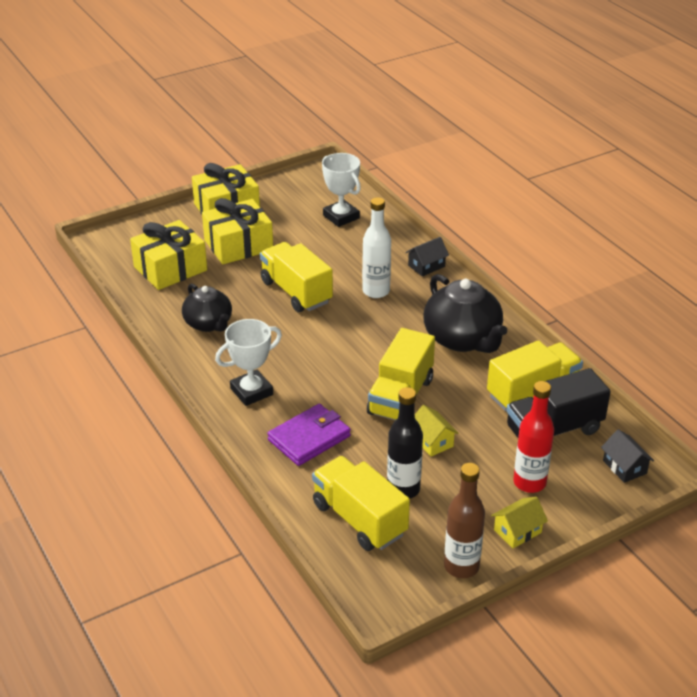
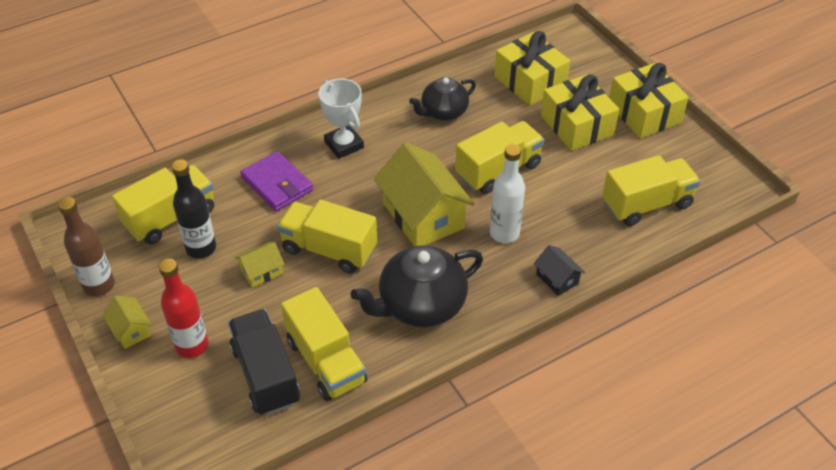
camera: 90 degrees right, 10 degrees up
white trophy [322,153,361,227] -> yellow truck [602,155,700,226]
black house [601,429,654,483] -> none
none -> yellow house [374,142,474,246]

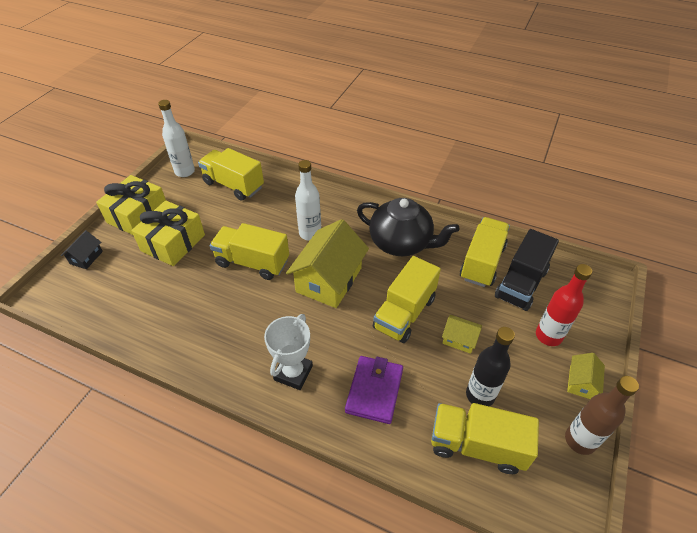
camera: 125 degrees left, 0 degrees up
yellow truck [277,199,377,274] -> yellow truck turned 45 degrees clockwise [373,256,441,343]
black teapot [409,77,476,121] -> none
yellow gift [494,31,570,106] -> none
black house [534,245,585,296] -> black house moved to [61,230,103,269]
none -> white bottle [158,100,195,177]

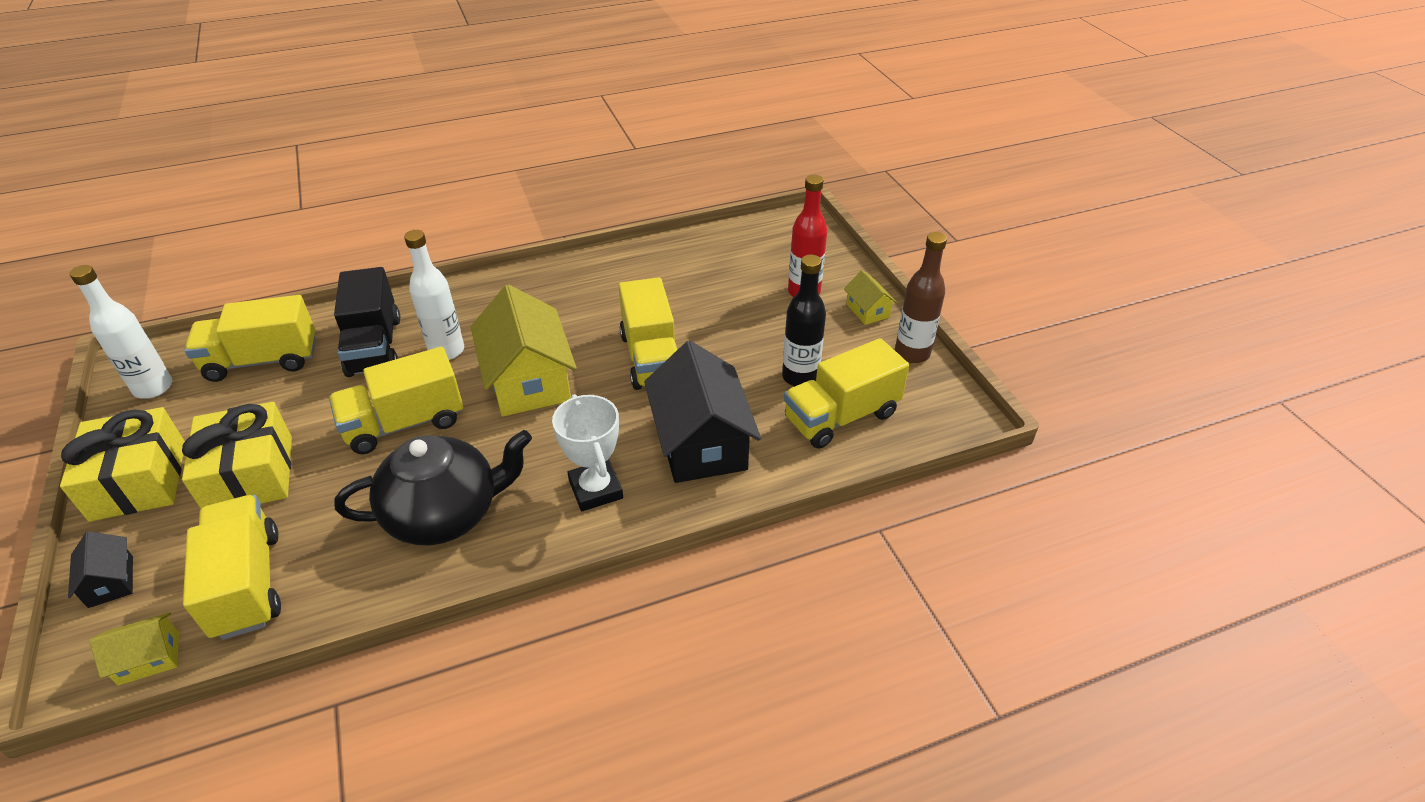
camera: 45 degrees left, 5 degrees down
purple wallet [345,356,403,424] -> black house [644,341,761,483]
black teapot [357,198,459,256] -> black teapot moved to [334,430,532,545]
yellow house [442,315,482,354] -> yellow house moved to [89,612,179,686]
yellow truck [460,217,510,287] -> yellow truck moved to [183,495,281,640]
black truck [495,229,559,311] -> black truck moved to [334,267,400,377]

